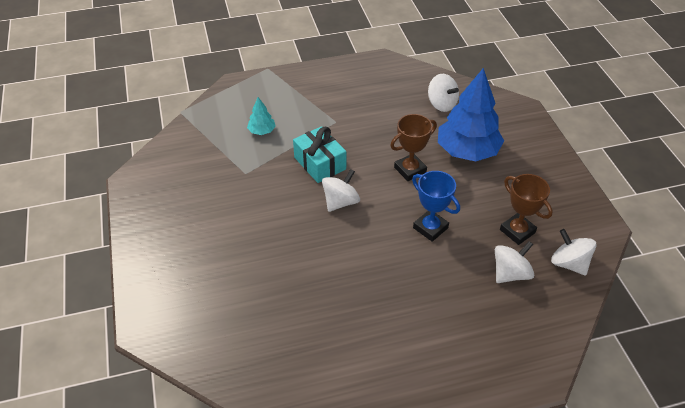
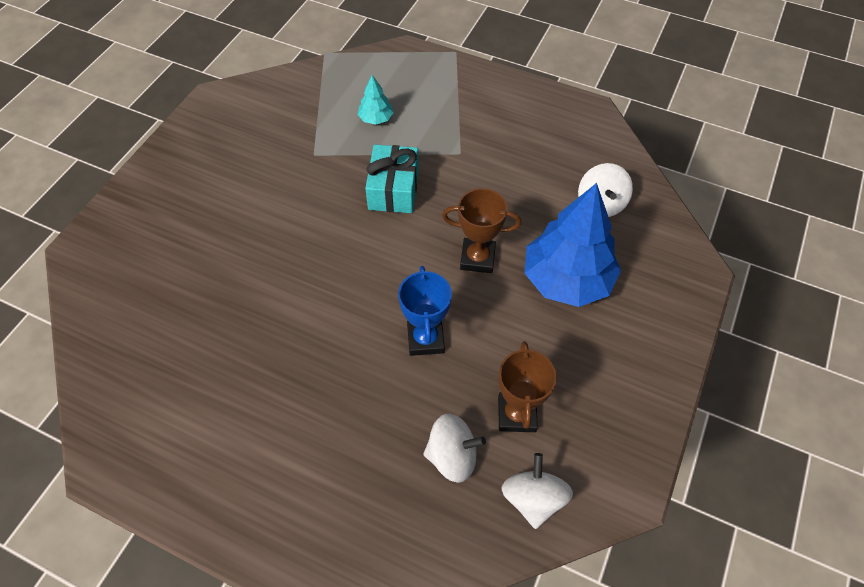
camera: 40 degrees right, 10 degrees up
white spinning top [322,169,360,212] -> none

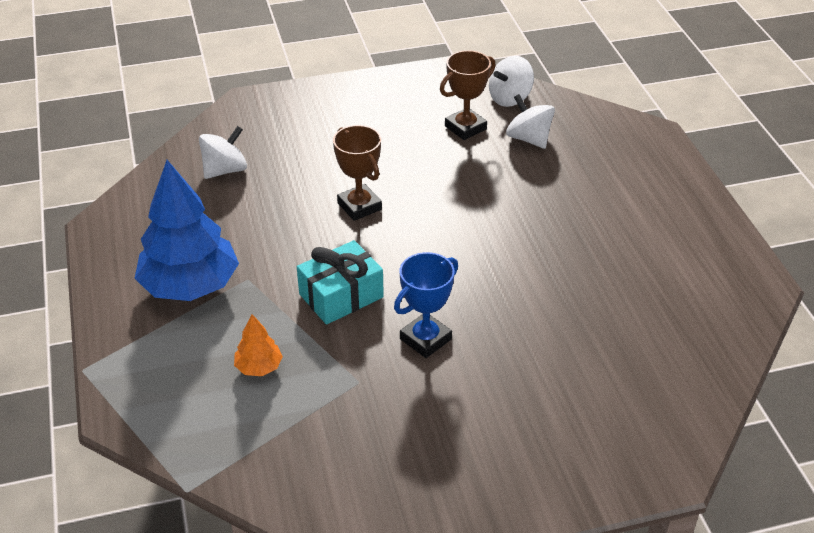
camera: 130 degrees left, 15 degrees down
turquoise tree [357,75,394,125] -> orange tree [234,314,283,376]
blue trophy [398,266,452,356] -> blue trophy moved to [394,252,458,358]
blue tree [524,183,621,307] -> blue tree moved to [134,160,239,301]

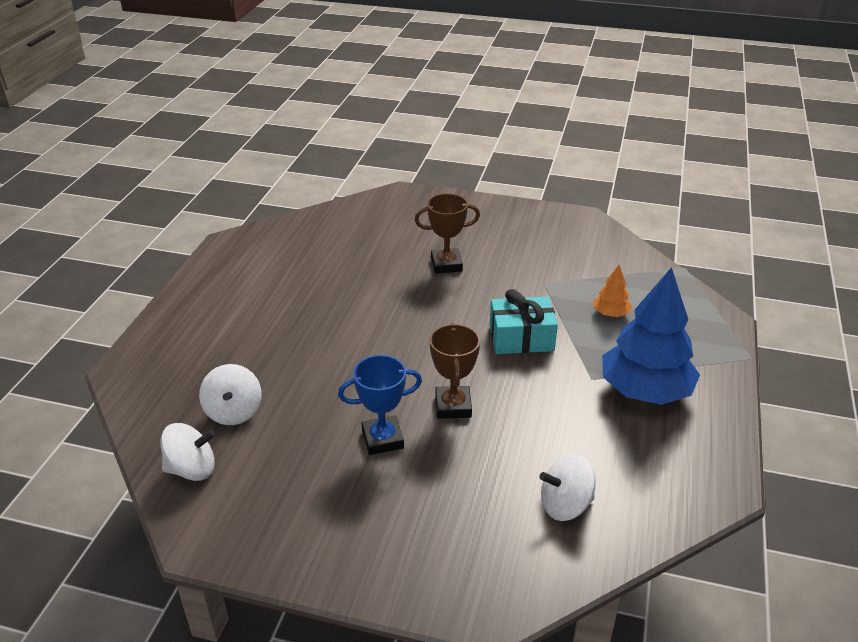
camera: 150 degrees left, 5 degrees down
blue trophy [394,252,458,358] -> blue trophy moved to [338,355,422,455]
brown trophy [440,50,496,140] -> brown trophy moved to [415,193,480,274]

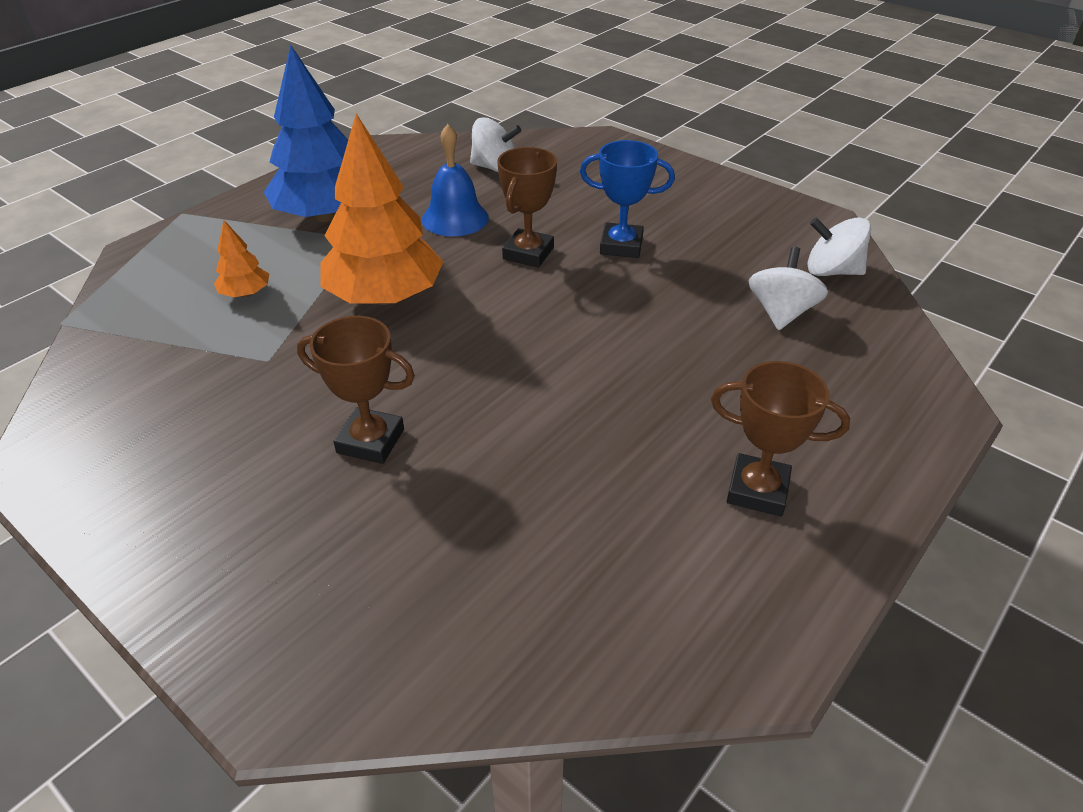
camera: 155 degrees left, 5 degrees up
turquoise gift [490,289,558,354] -> orange tree [320,114,444,305]
none -> blue bell [422,124,489,237]
none -> brown trophy [711,361,850,516]

